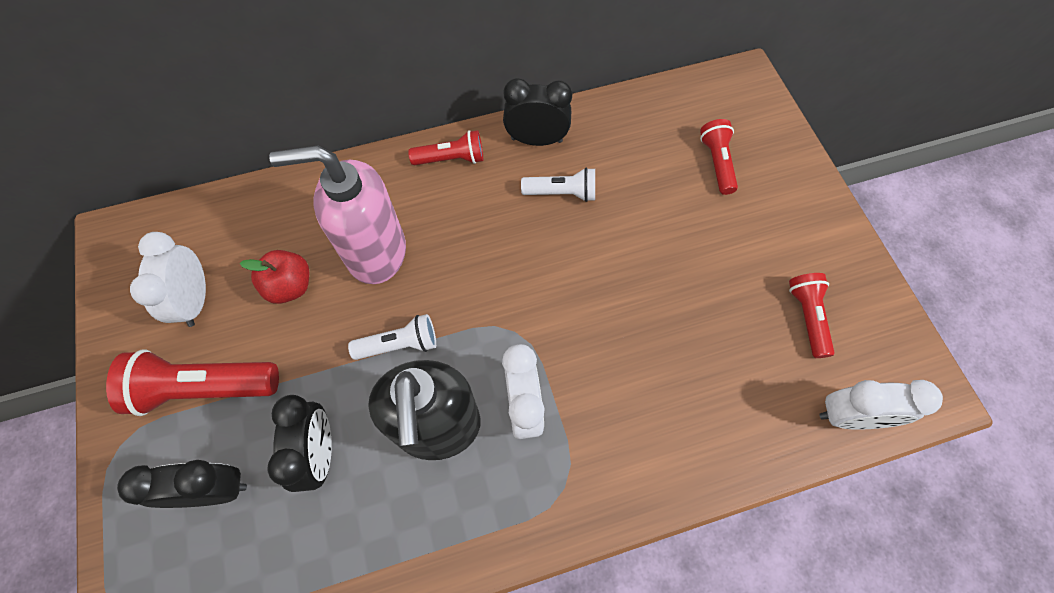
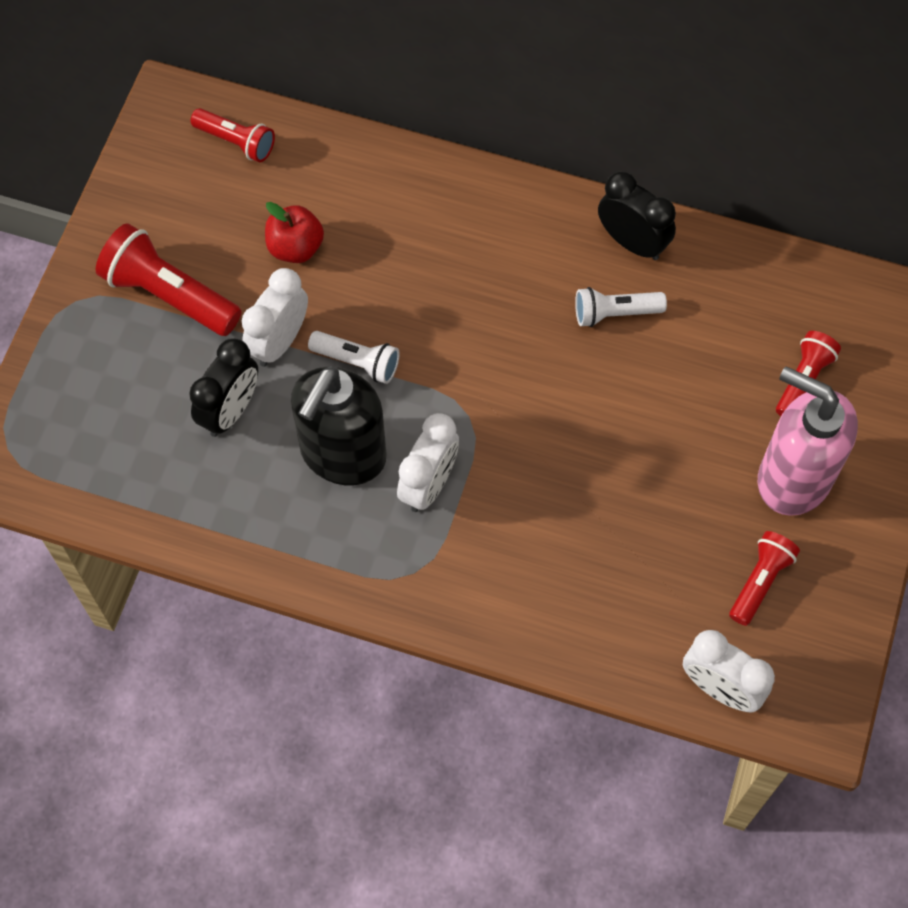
camera: 35 degrees right, 0 degrees up
black clock [117,460,247,508] -> none
white clock [130,232,206,327] -> white clock moved to [242,268,308,367]
pink soap dispenser [269,146,406,284] -> pink soap dispenser moved to [758,366,858,516]
red flashlight [408,130,483,165] -> red flashlight moved to [191,108,275,162]
white flashlight [521,168,595,202] -> white flashlight turned 135 degrees clockwise [575,287,667,327]

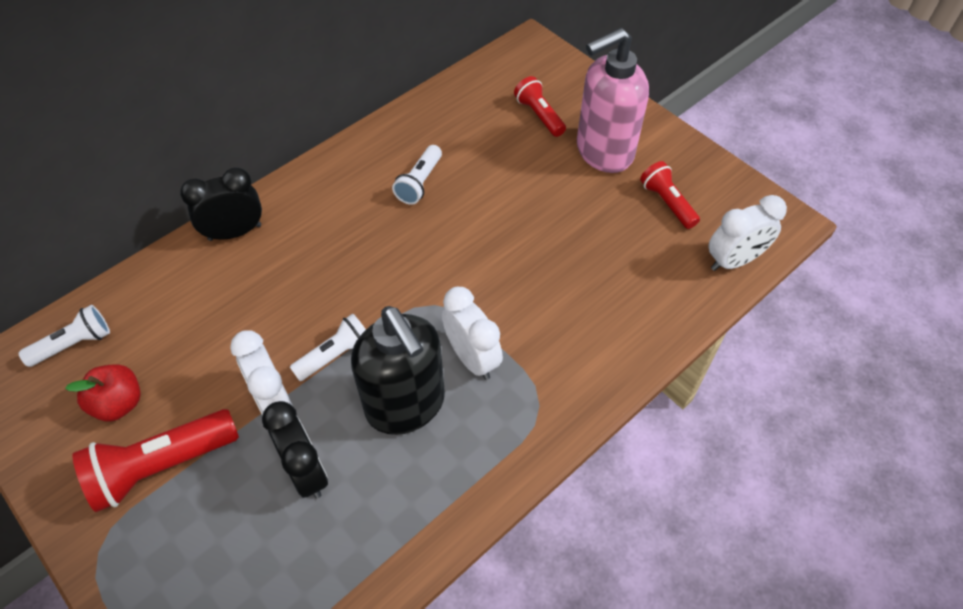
camera: 60 degrees left, 10 degrees down
red flashlight [191,108,275,162] -> white flashlight [19,305,110,367]
red apple [265,202,324,263] -> red apple moved to [65,364,141,421]
black clock [598,171,676,260] -> black clock moved to [180,167,262,241]

